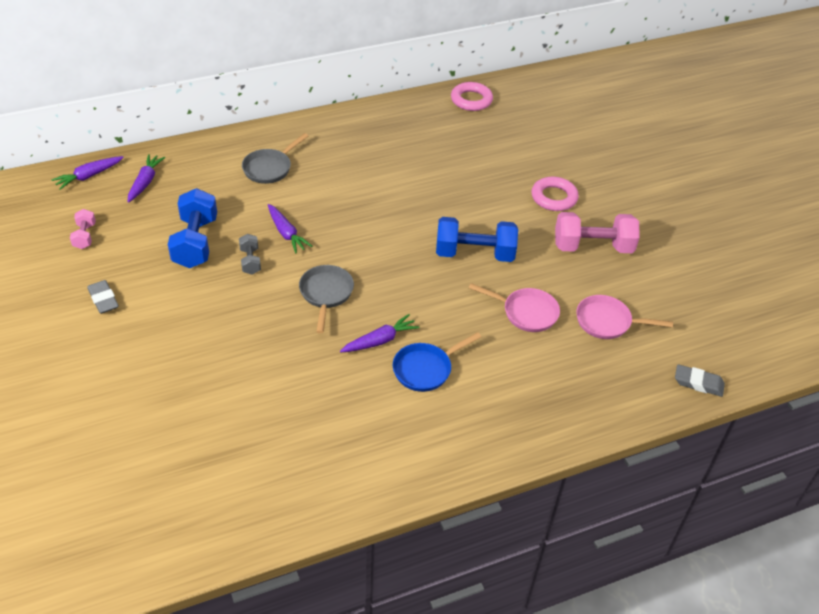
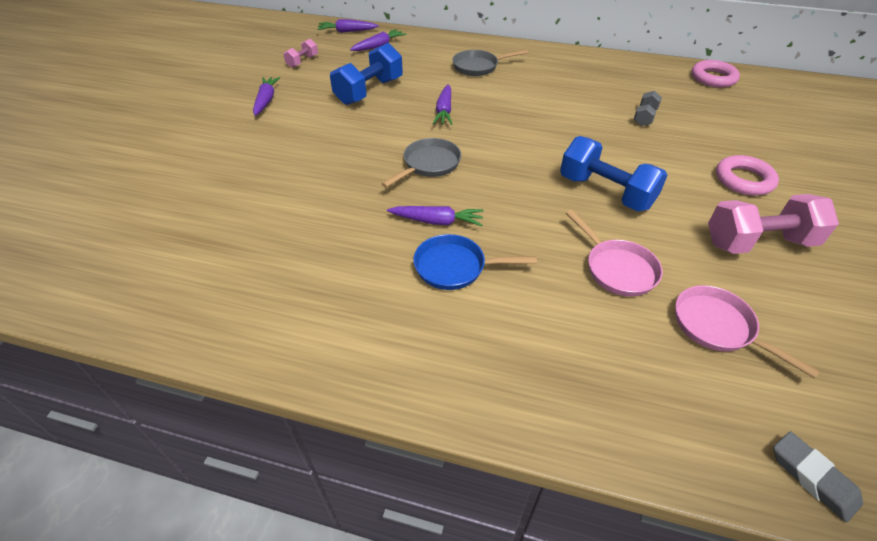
camera: 40 degrees right, 0 degrees up
grey eraser [87,280,119,314] -> purple carrot [253,77,280,116]
grey dumbbell [239,234,261,275] -> grey dumbbell moved to [634,91,662,126]
pink dumbbell [555,212,640,253] -> pink dumbbell turned 45 degrees counterclockwise [708,194,839,254]

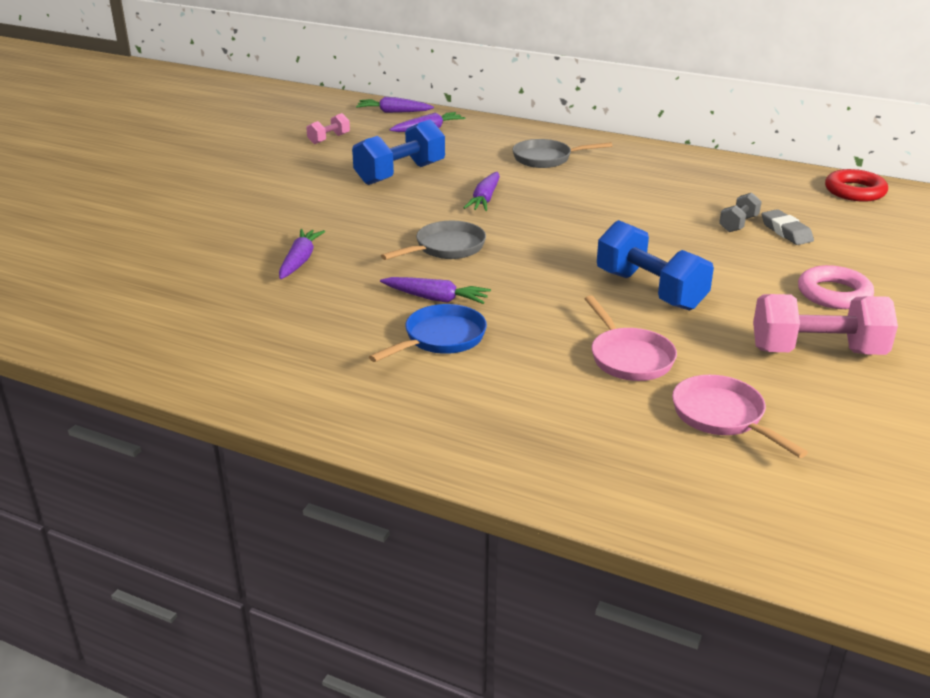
camera: 10 degrees right, 15 degrees down
purple carrot [253,77,280,116] -> purple carrot moved to [279,229,325,279]
blue pan [413,234,537,290] -> blue pan turned 120 degrees clockwise [369,304,487,362]
pink ring [692,60,740,88] -> red ring [825,169,888,202]
grey eraser [773,431,863,522] -> grey eraser moved to [762,209,814,245]

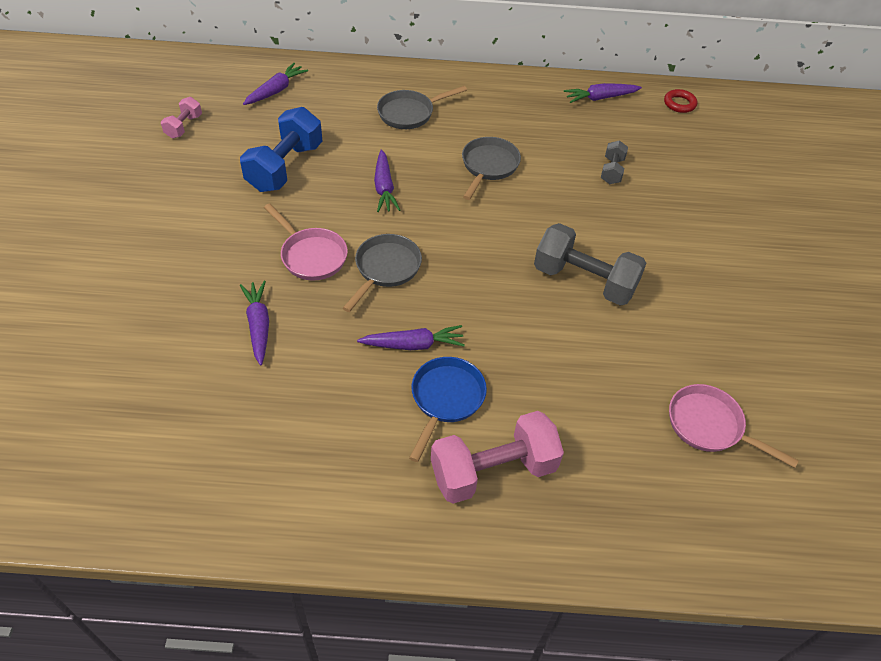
camera: 25 degrees left, 20 degrees up
purple carrot [356,97,434,113] -> purple carrot moved to [564,83,642,103]
pink pan [585,295,677,381] -> pink pan moved to [264,203,348,281]
blue dumbbell [597,220,714,311] -> grey dumbbell [534,223,646,306]
pink dumbbell [753,294,898,355] -> pink dumbbell moved to [431,411,564,504]
grey eraser [762,209,814,245] -> none
pink ring [798,265,874,309] -> none
red ring [825,169,888,202] -> red ring [664,89,698,113], size x0.64
none -> grey pan [462,137,521,200]

